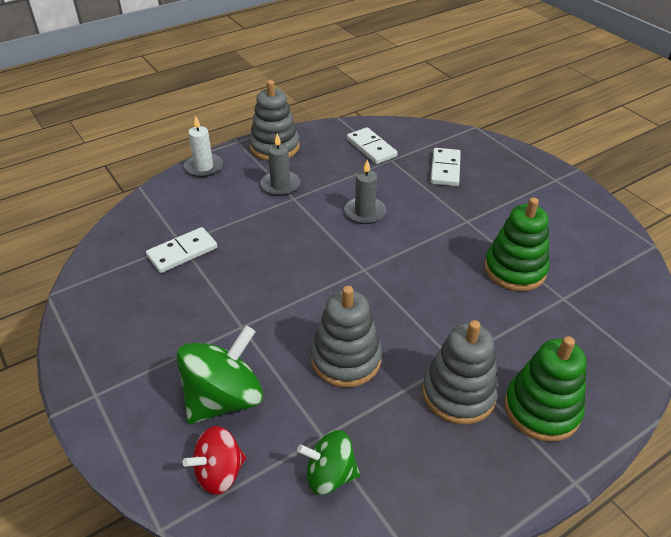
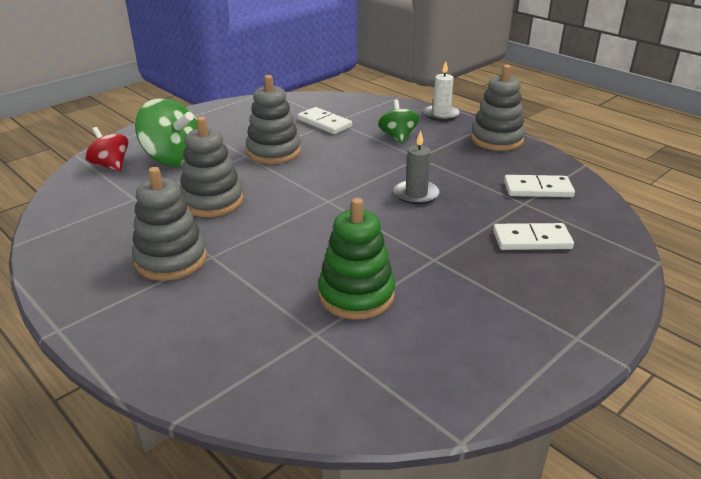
camera: 80 degrees right, 10 degrees down
grey candle [260,134,300,196] -> none
green spinning top [297,430,360,495] -> green spinning top moved to [378,100,419,144]
white domino [347,127,398,164] -> white domino turned 45 degrees clockwise [504,175,575,197]
green stacking toy [505,336,587,442] -> none
none -> grey stacking toy [246,75,301,164]

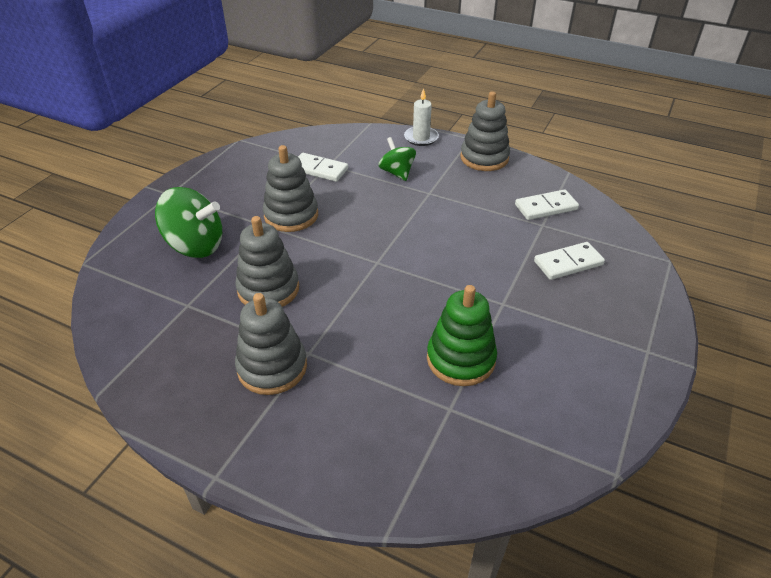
camera: 20 degrees left, 10 degrees up
red spinning top [85,127,128,172] -> none
grey candle [394,131,440,205] -> none

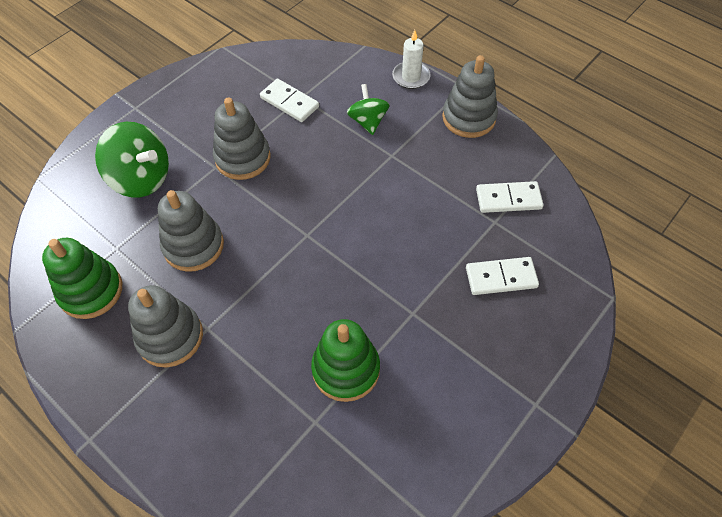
camera: 15 degrees right, 15 degrees up
none -> green stacking toy [42,238,122,319]

